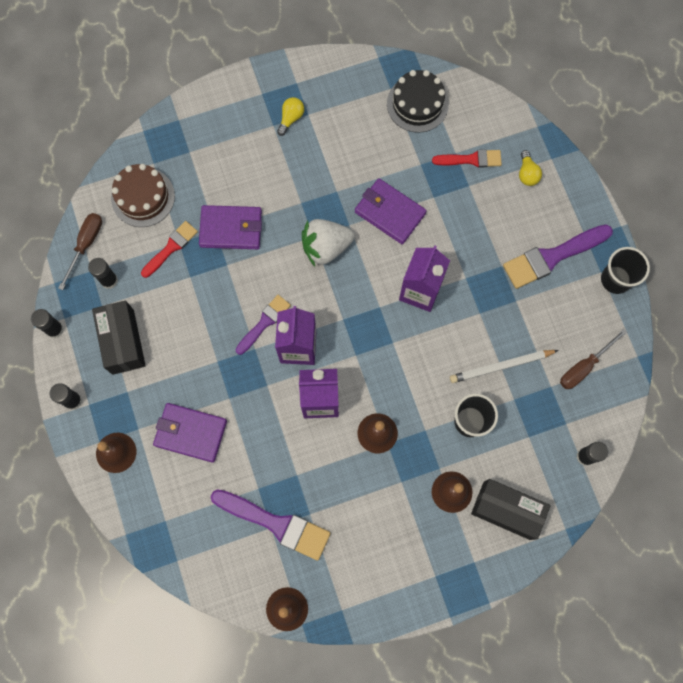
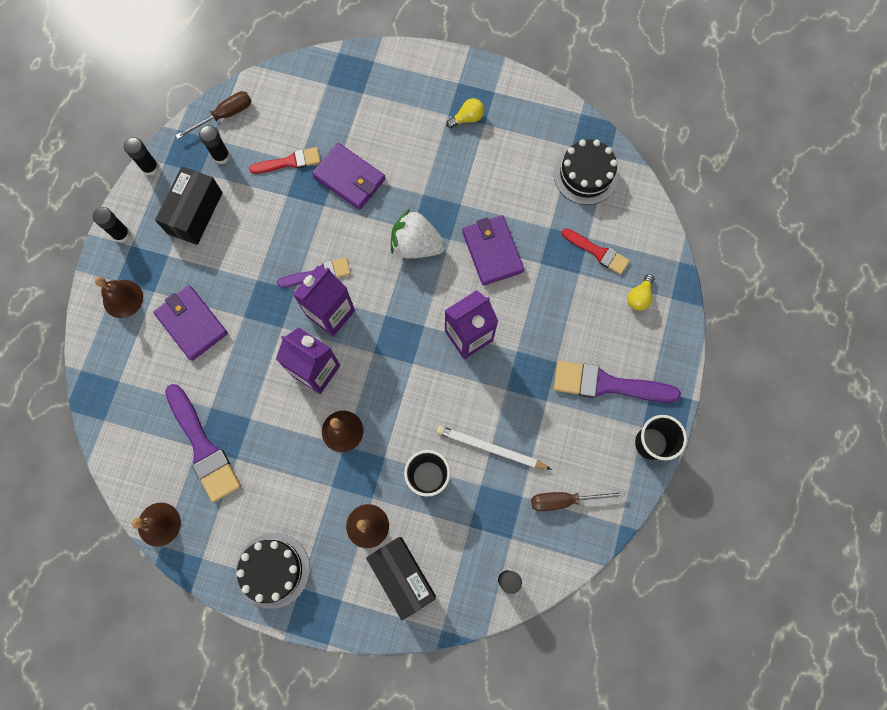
camera: 35 degrees right, 0 degrees up
brown cake [111,164,175,227] -> none
none -> black cake [236,533,310,609]

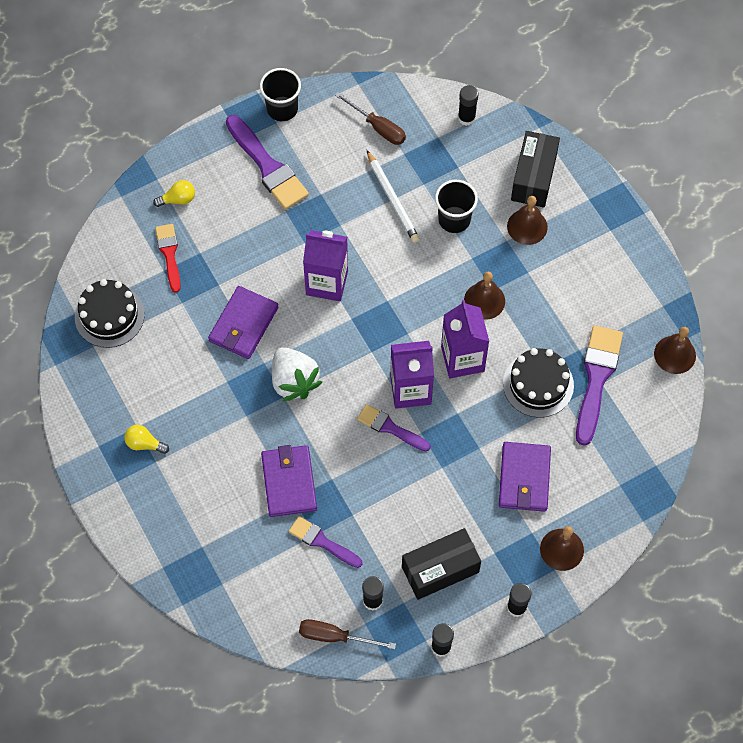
camera: 135 degrees left, 10 degrees down
black cake [236,533,310,609] -> black cake moved to [503,348,574,418]
red brush [249,147,321,174] -> purple brush [289,516,362,568]

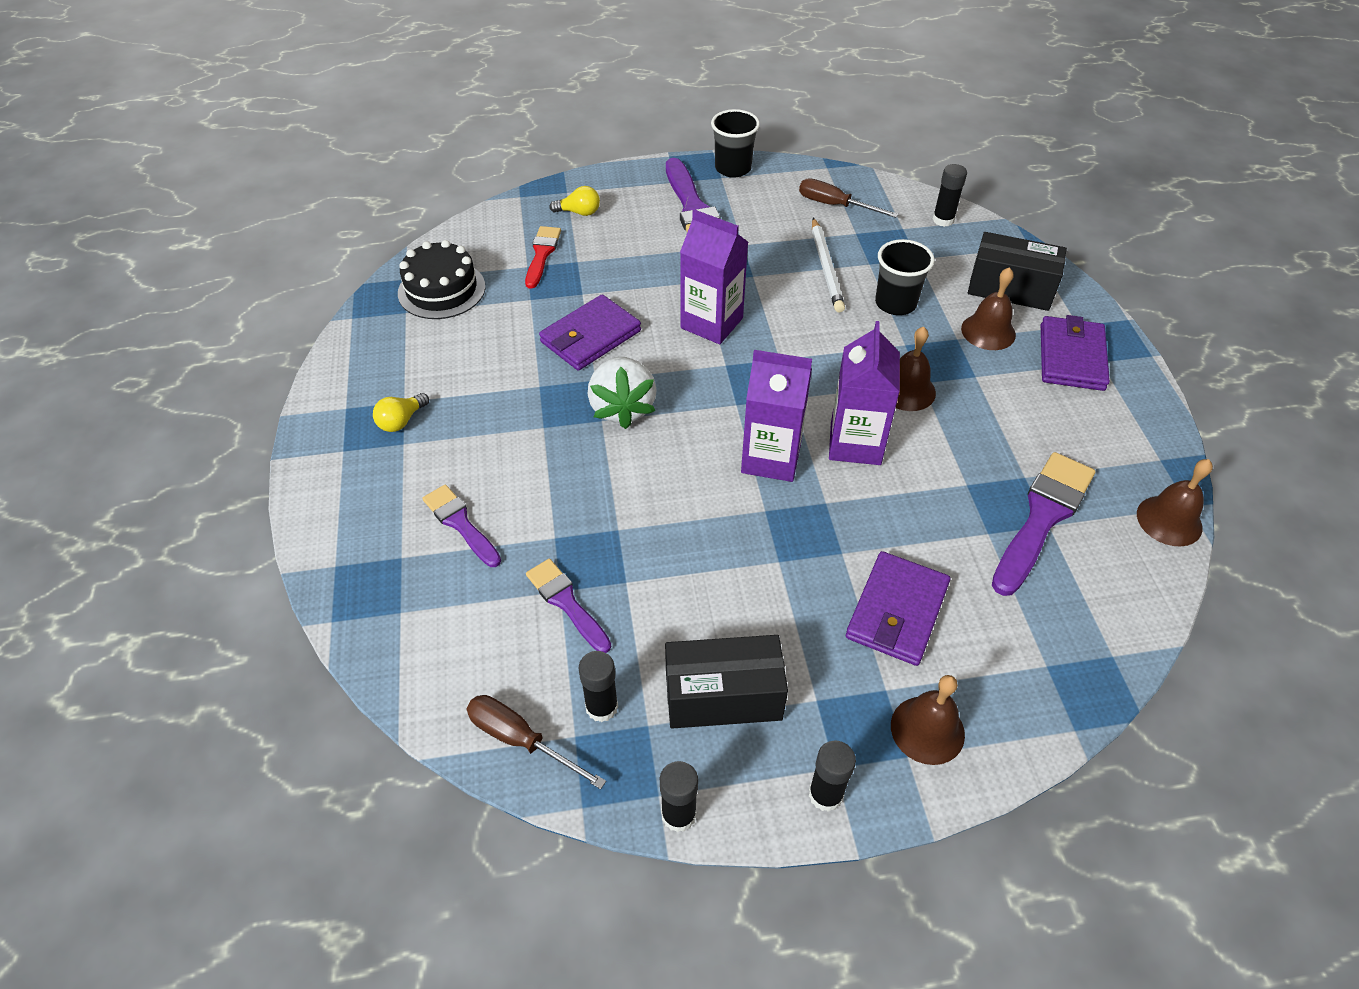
camera: 20 degrees right, 15 degrees down
yellow light bulb [124,425,169,454] -> yellow light bulb turned 90 degrees counterclockwise [373,393,429,432]
purple wallet [261,445,317,517] -> purple wallet moved to [1041,315,1110,391]
brown screwdriver [335,92,406,145] -> brown screwdriver turned 150 degrees clockwise [799,178,899,218]
purple brush [357,404,431,451] -> purple brush moved to [422,484,501,567]
black cake [503,348,574,418] -> none
black box [511,131,560,208] -> black box turned 75 degrees clockwise [968,232,1067,311]

